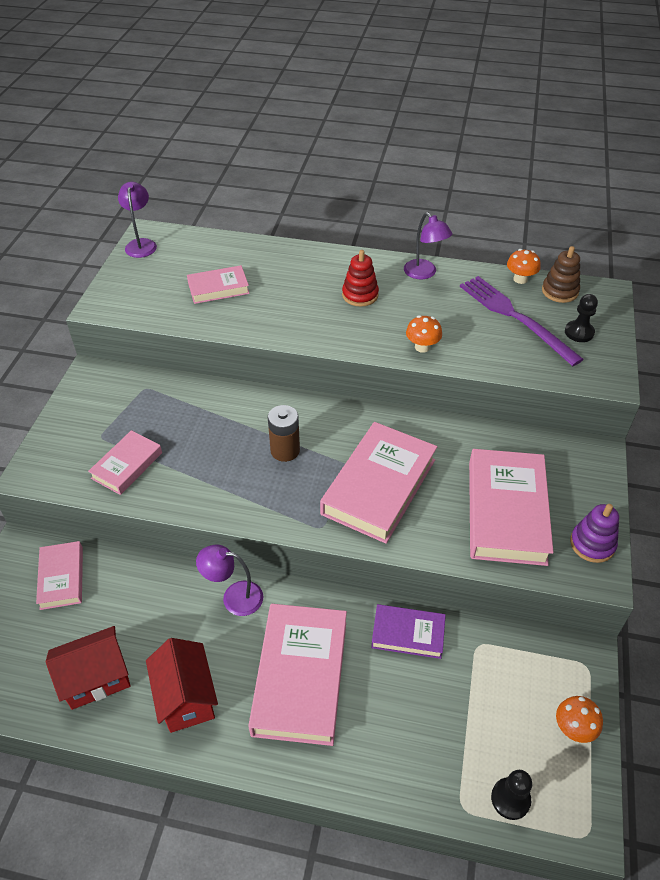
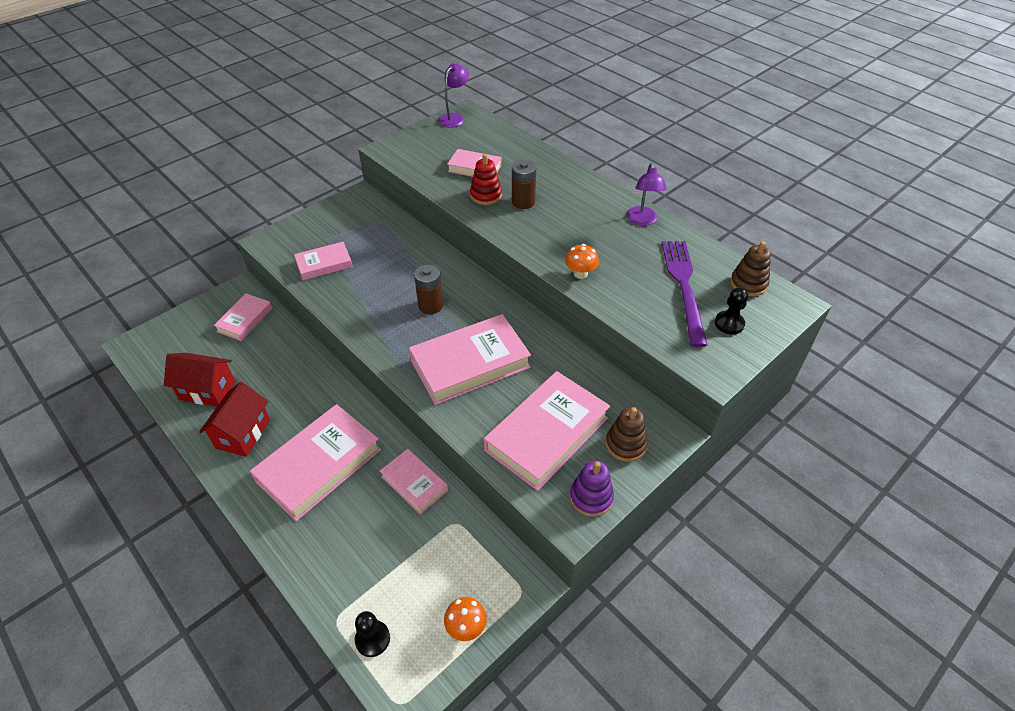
camera: 35 degrees right, 0 degrees up
purple lamp [196,544,263,616] -> none
red stacking toy [342,250,379,306] -> red stacking toy moved to [470,154,502,205]
purple book [371,604,446,659] -> pink book [380,449,448,515]
orange mushroom [507,249,541,284] -> none
none -> brown battery [512,160,536,209]
none -> brown stacking toy [606,407,648,462]

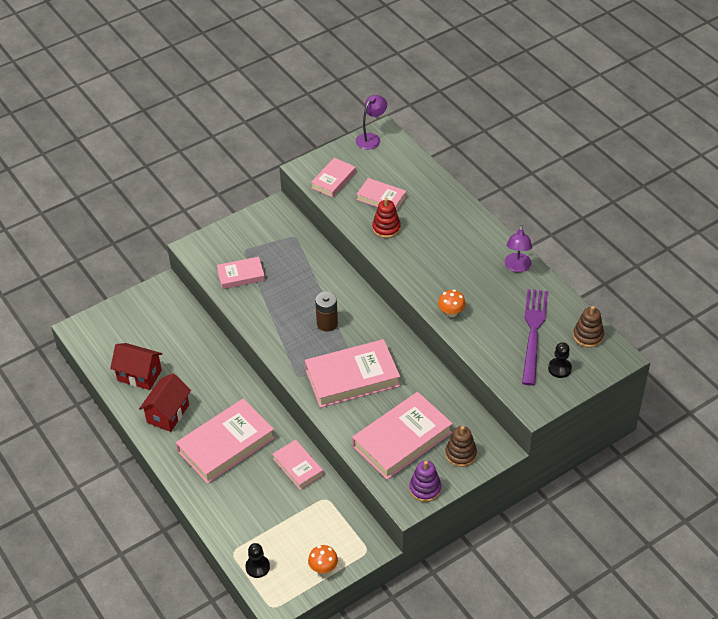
camera: 10 degrees right, 0 degrees up
pink book [214,293,272,341] -> pink book moved to [311,158,356,197]
brown battery [512,160,536,209] -> none

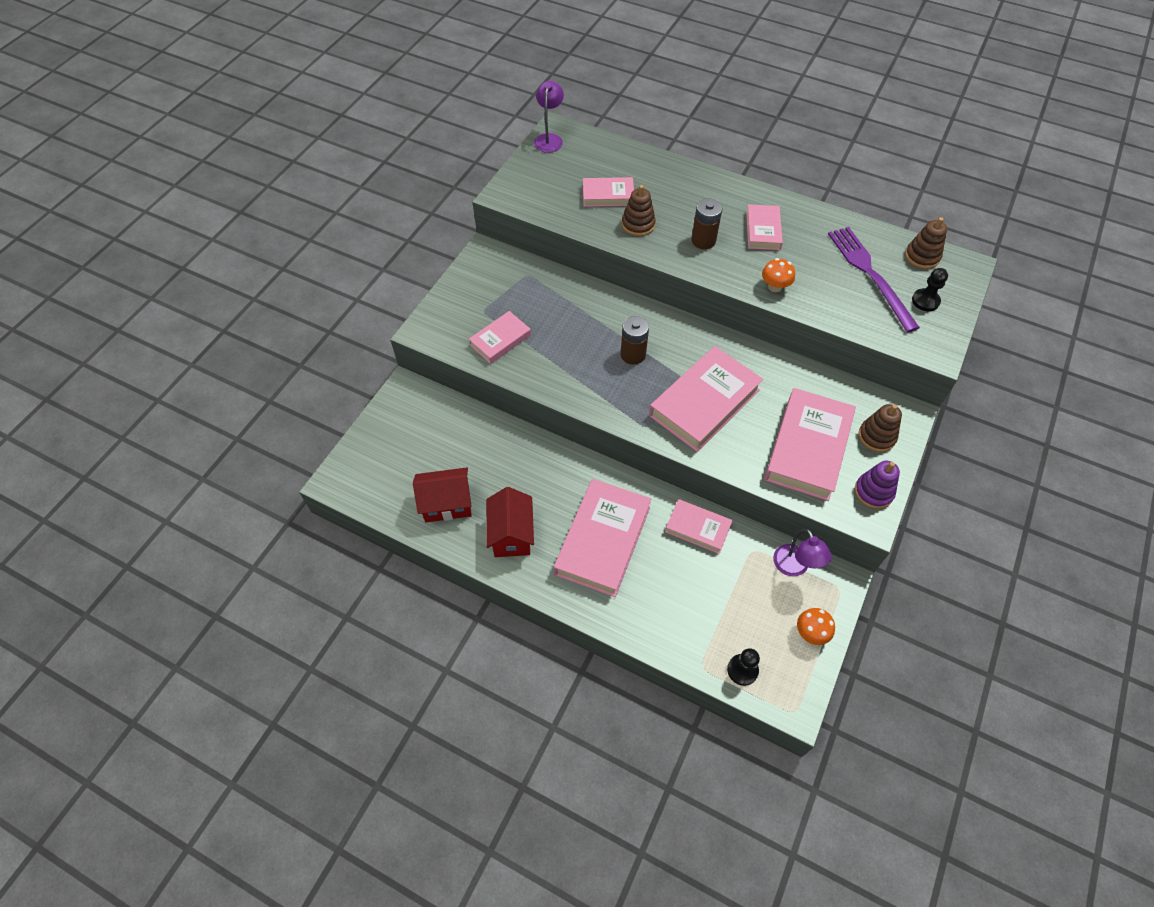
camera: 30 degrees left, 10 degrees up
pink book [311,158,356,197] -> pink book moved to [746,204,783,250]
red stacking toy [372,198,401,238] -> brown stacking toy [622,185,656,236]
purple lamp [505,225,532,272] -> purple lamp moved to [773,529,832,576]
none -> brown battery [691,199,722,249]

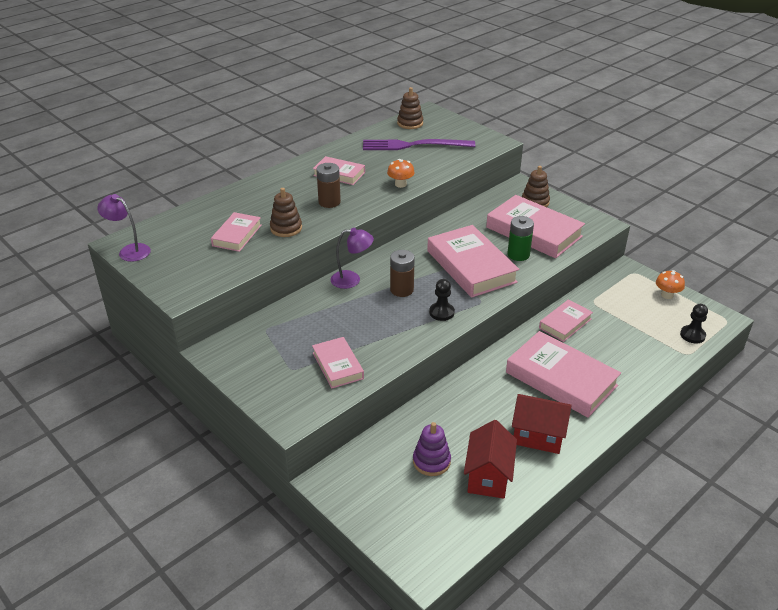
camera: 70 degrees left, 20 degrees down
purple lamp [773,529,832,576] -> purple lamp moved to [331,228,374,289]
purple stacking toy [855,461,900,509] -> purple stacking toy moved to [413,422,451,476]
black pawn [912,268,948,311] -> black pawn moved to [429,279,455,321]
none -> green battery [507,216,534,261]

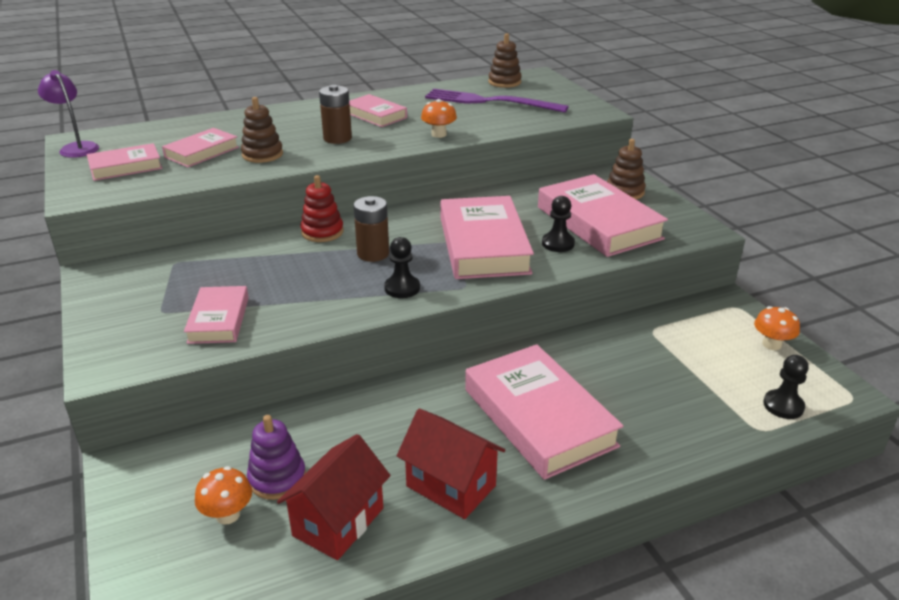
camera: 20 degrees right, 5 degrees down
purple lamp [331,228,374,289] -> red stacking toy [300,175,344,242]
green battery [507,216,534,261] -> black pawn [542,196,575,252]
pink book [539,299,593,342] -> pink book moved to [87,143,162,181]
none -> orange mushroom [195,466,252,525]

